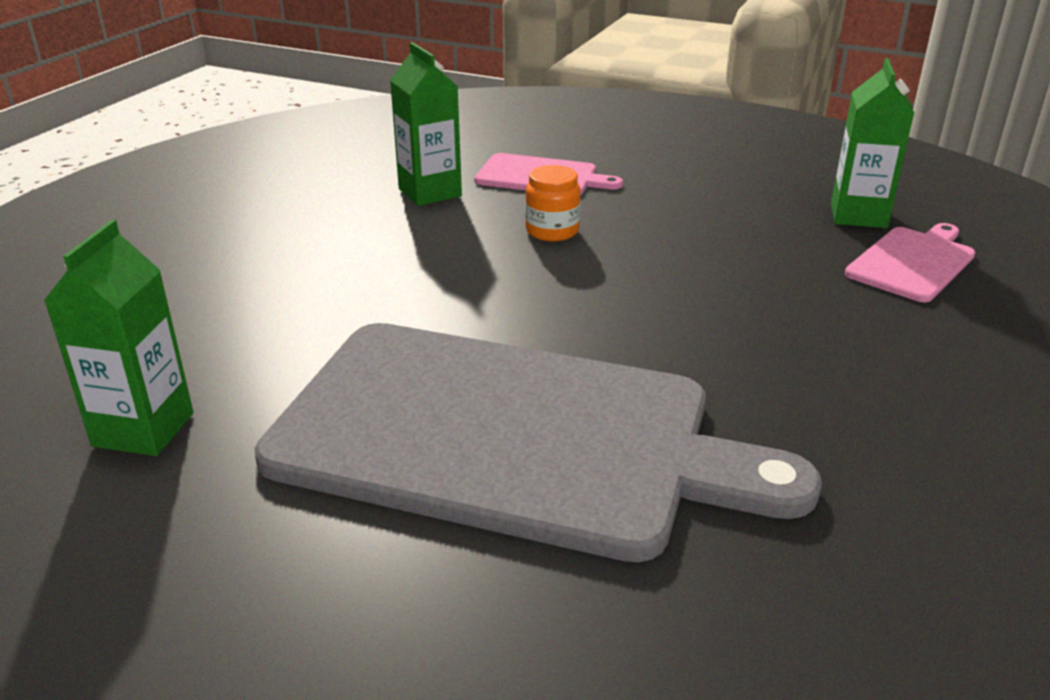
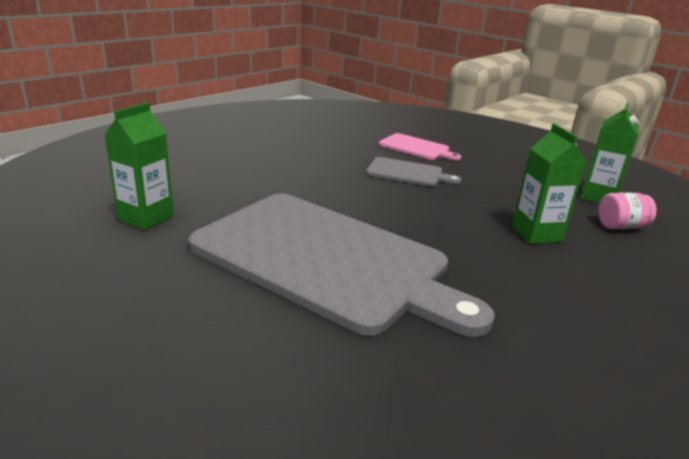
camera: 15 degrees right, 5 degrees down
green carton [390,42,462,206] -> green carton moved to [512,124,586,244]
orange jar [525,165,580,241] -> grey cutting board [366,157,462,187]
pink cutting board [845,223,975,302] -> pink jar [598,192,657,229]

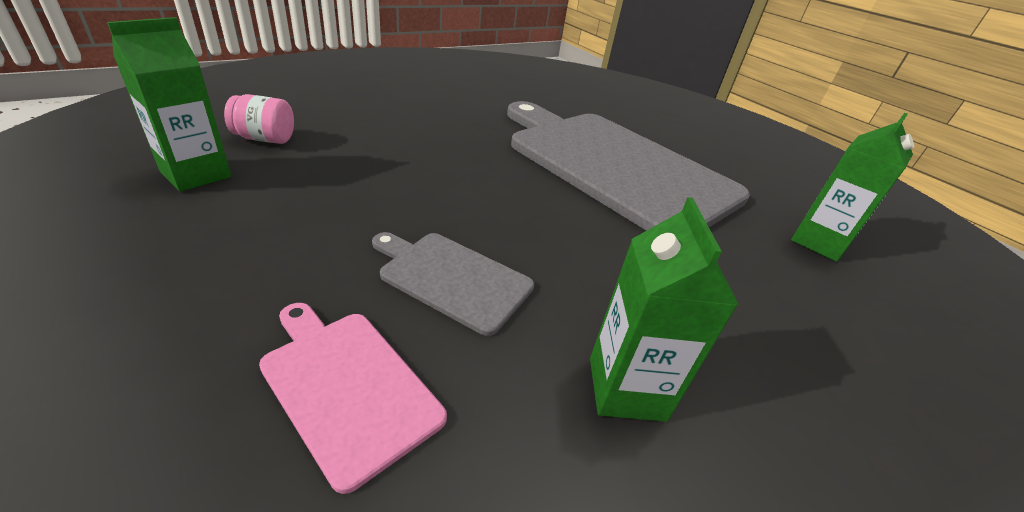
camera: 170 degrees left, 10 degrees up
green carton [512,124,586,244] -> green carton moved to [590,197,739,422]

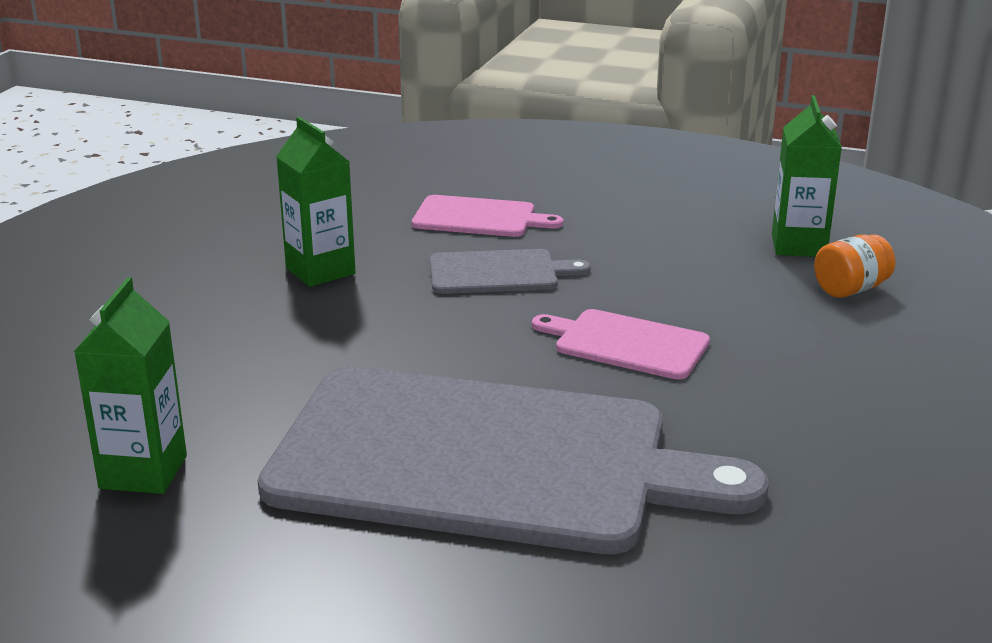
camera: 150 degrees right, 10 degrees down
pink jar [224,94,294,144] -> orange jar [814,234,895,298]
none -> pink cutting board [532,309,710,380]

